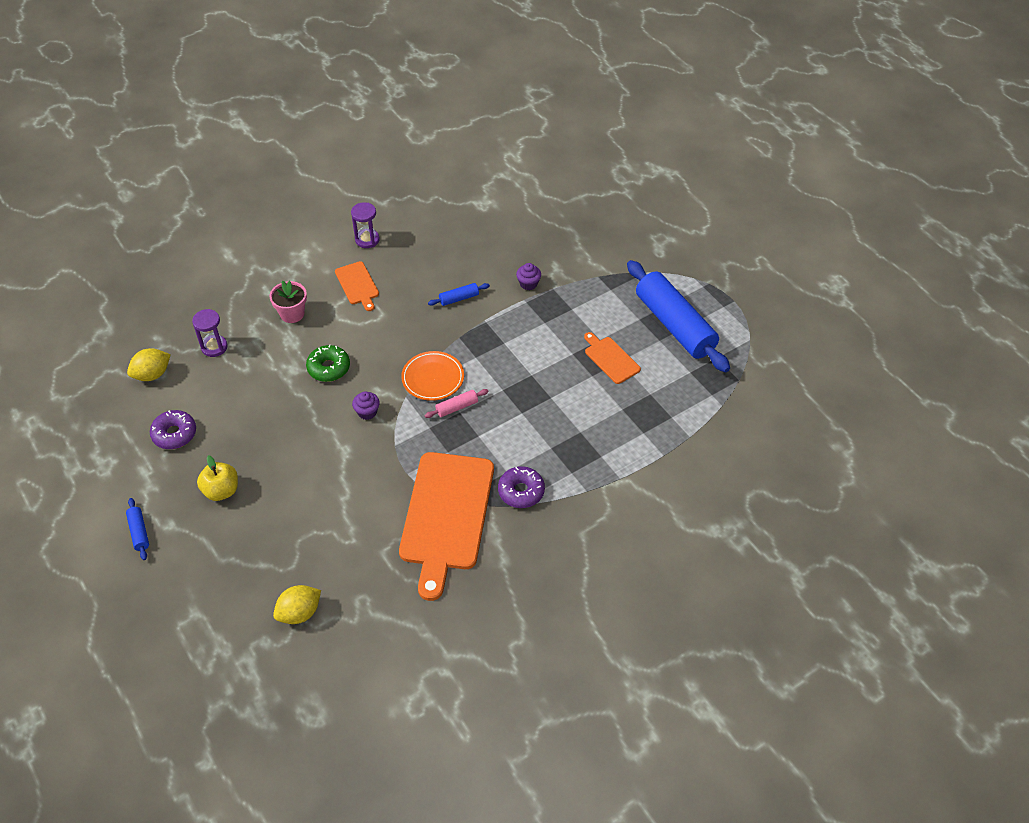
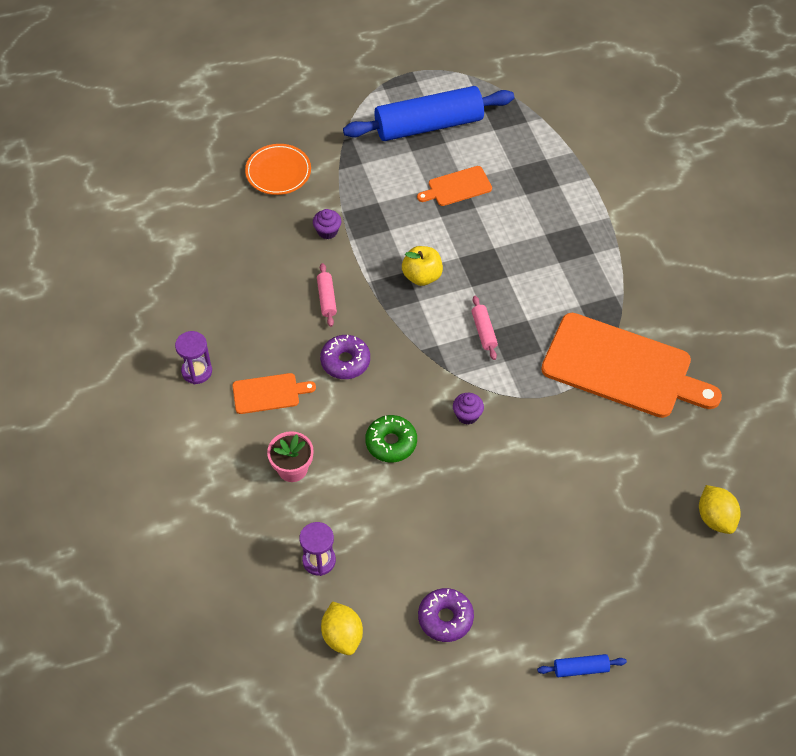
camera: 75 degrees left, 5 degrees up
yellow apple [197,455,238,501] -> yellow apple moved to [402,246,443,286]
orange plate [401,351,464,401] -> orange plate moved to [245,144,311,195]
blue rolling pin [428,283,490,306] -> pink rolling pin [317,263,337,327]
purple donut [498,466,545,508] -> purple donut moved to [320,335,370,379]

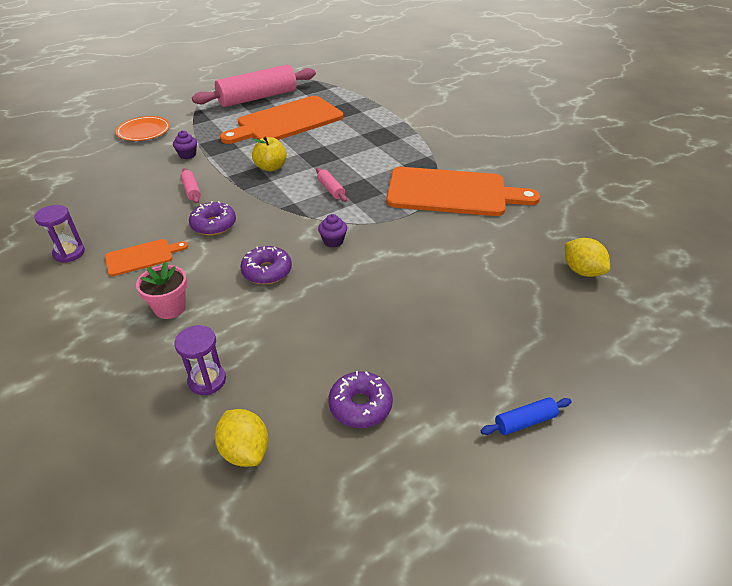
camera: 15 degrees left, 15 degrees down
blue rolling pin [343,86,514,141] -> pink rolling pin [192,65,316,107]
green donut [365,415,417,462] -> purple donut [240,246,292,284]
orange cutting board [417,166,492,206] -> orange cutting board [220,96,343,144], size x2.16

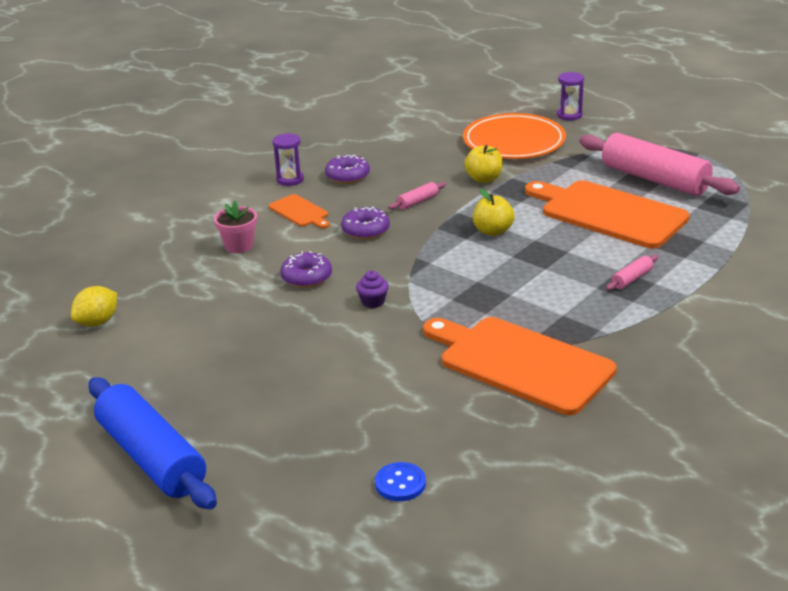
camera: 75 degrees right, 10 degrees down
orange plate [115,116,170,141] -> orange plate [463,113,566,159], size x1.66
purple cupcake [173,131,197,159] -> yellow apple [464,145,503,183]
purple hourglass [174,325,226,395] -> purple hourglass moved to [557,72,584,121]
pink rolling pin [316,168,347,202] -> pink rolling pin moved to [606,255,658,291]
purple donut [329,371,393,428] -> purple donut moved to [325,154,370,184]
orange cutting board [386,167,540,216] -> orange cutting board turned 135 degrees clockwise [423,317,617,415]
blue rolling pin [481,397,572,435] -> blue rolling pin [89,377,217,509], size x2.49
yellow lemon [565,238,610,277] -> blue button [375,462,426,501]

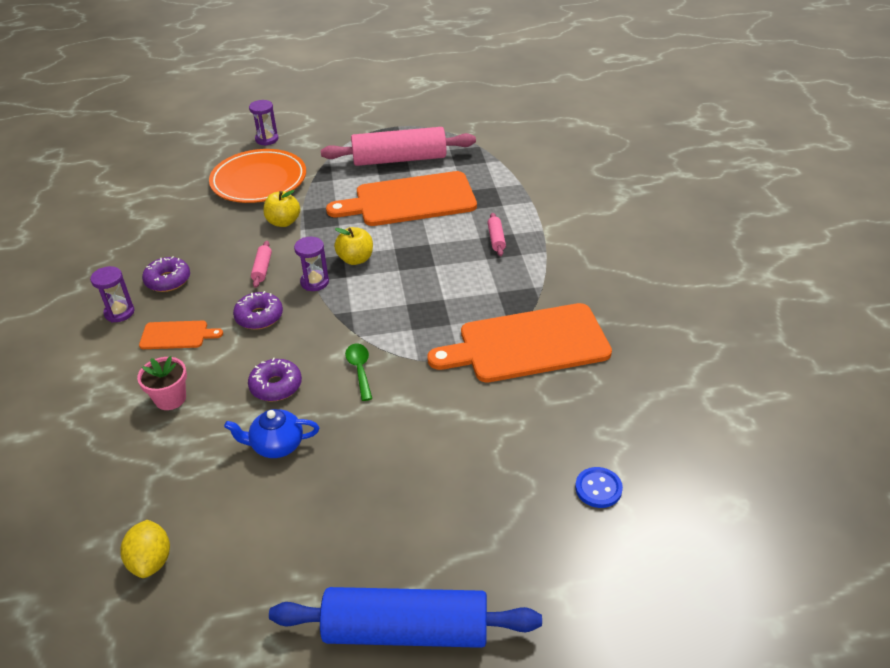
camera: 50 degrees left, 10 degrees up
purple cupcake [356,270,389,308] -> green spoon [345,344,372,401]
none -> blue teapot [224,409,319,458]
none -> purple hourglass [294,237,329,291]

